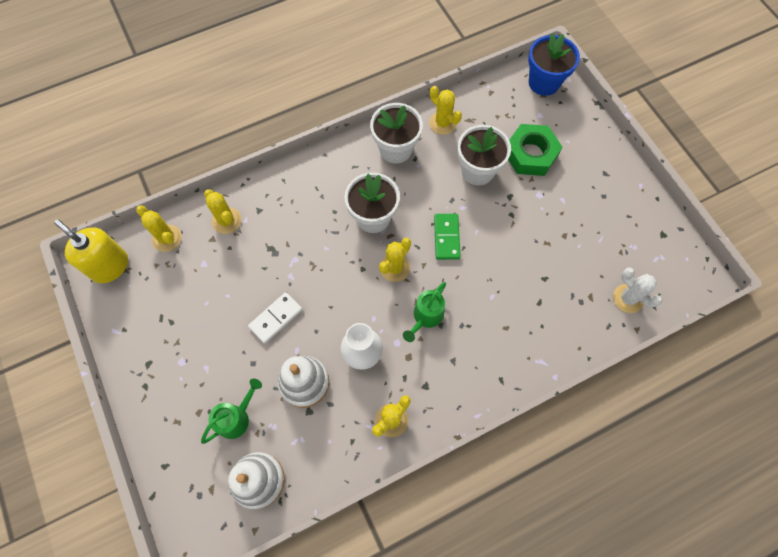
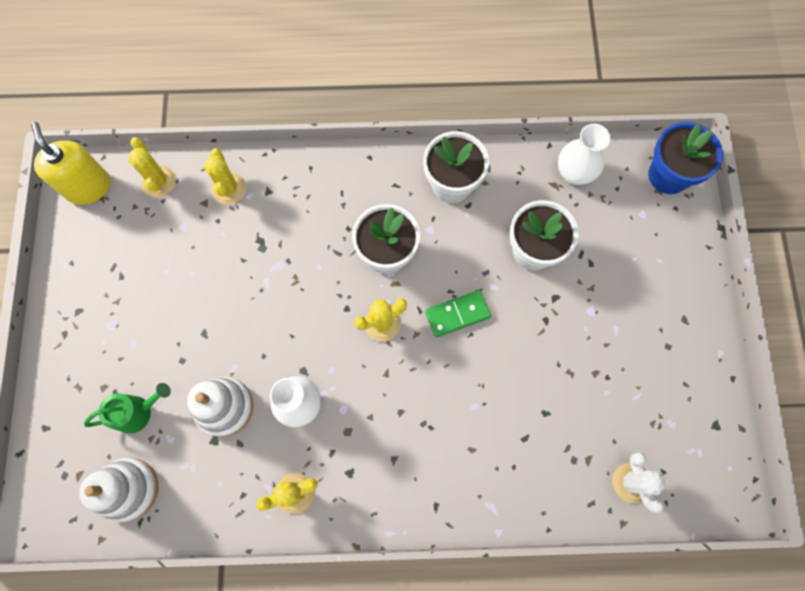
camera: 25 degrees right, 5 degrees up
white domino [248,292,303,344] -> none
green watering can [403,282,446,342] -> none
yellow cactus [429,86,462,135] -> none
green domino [434,214,461,260] -> green domino turned 45 degrees clockwise [425,290,491,337]
green nut [508,124,562,176] -> none
none -> white vase [558,124,610,185]

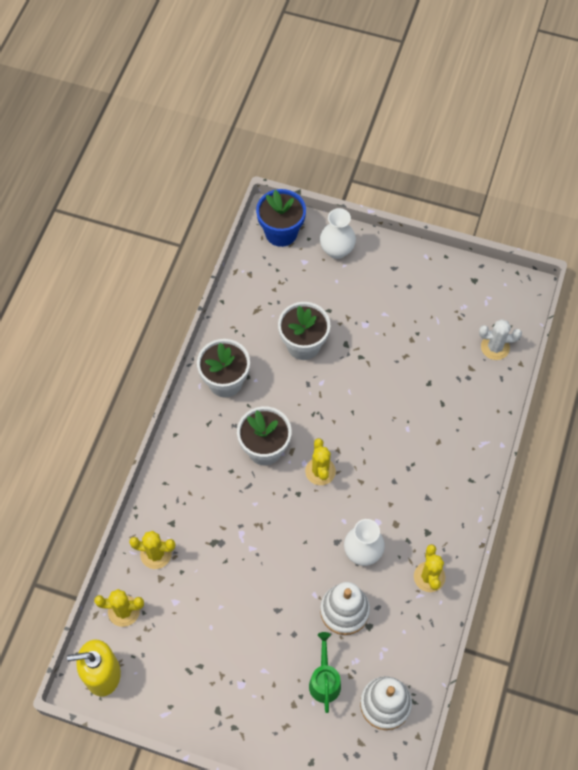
camera: 70 degrees left, 10 degrees down
green domino [425,290,491,337] -> none
white vase [558,124,610,185] -> white vase moved to [320,208,356,259]

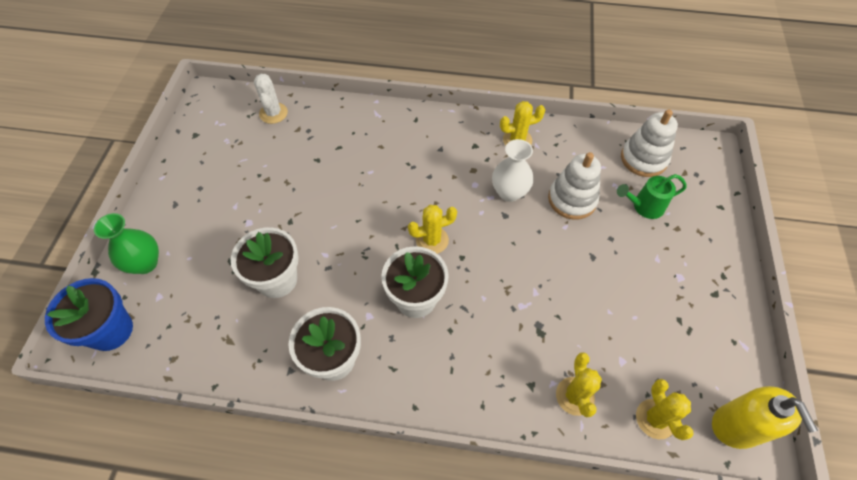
camera: 100 degrees left, 5 degrees down
white vase [320,208,356,259] -> green vase [94,213,159,274]

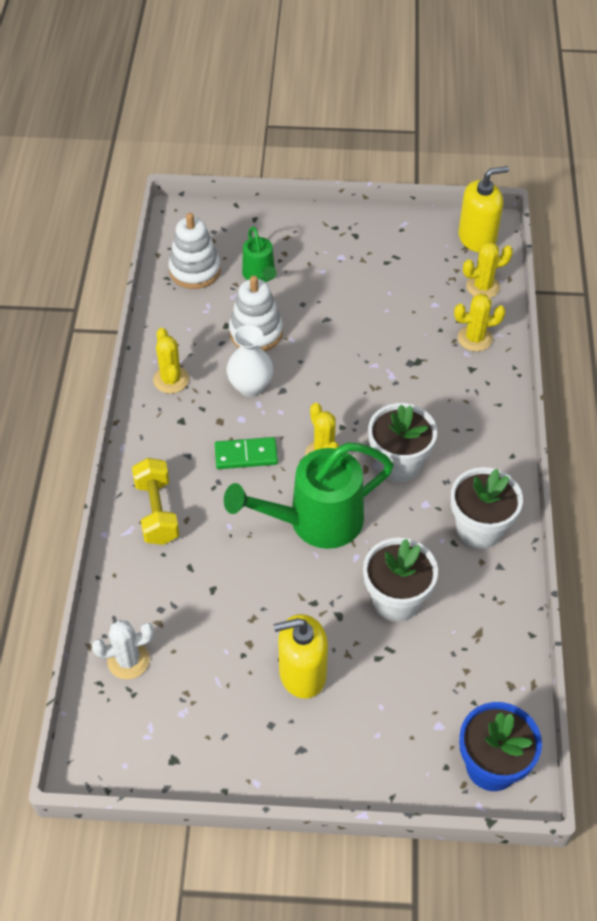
camera: 95 degrees left, 5 degrees down
green vase [94,213,159,274] -> none
none -> yellow dumbbell [132,458,179,545]
none -> green domino [215,437,278,469]
none -> green watering can [224,442,394,549]
none -> yellow soap dispenser [273,614,328,699]

